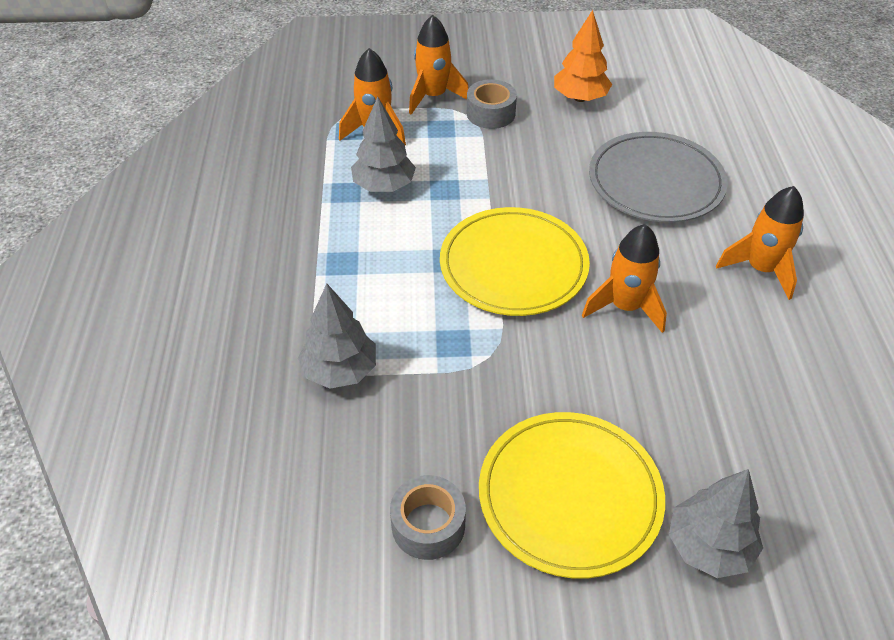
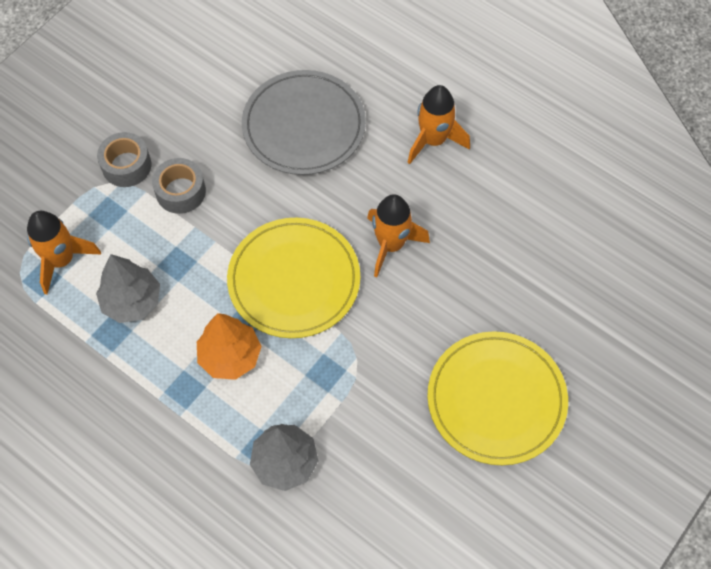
camera: 50 degrees left, 15 degrees up
grey tape [390,475,466,560] -> grey tape moved to [152,158,206,214]
orange rocket [409,15,469,115] -> none
orange tree [554,10,612,102] -> orange tree moved to [197,313,262,380]
grey tree [669,469,763,578] -> none

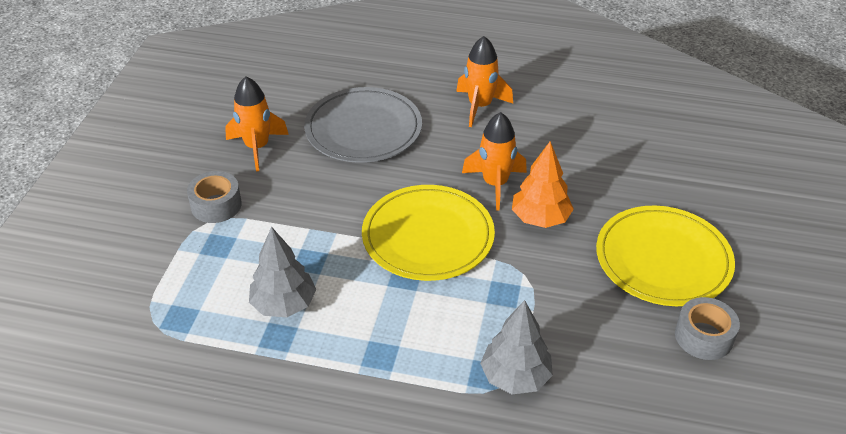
camera: 25 degrees left, 20 degrees down
orange rocket [27,211,101,295] -> orange rocket moved to [225,76,289,172]
grey tape [152,158,206,214] -> grey tape moved to [675,297,740,360]
orange tree [197,313,262,380] -> orange tree moved to [512,141,574,228]

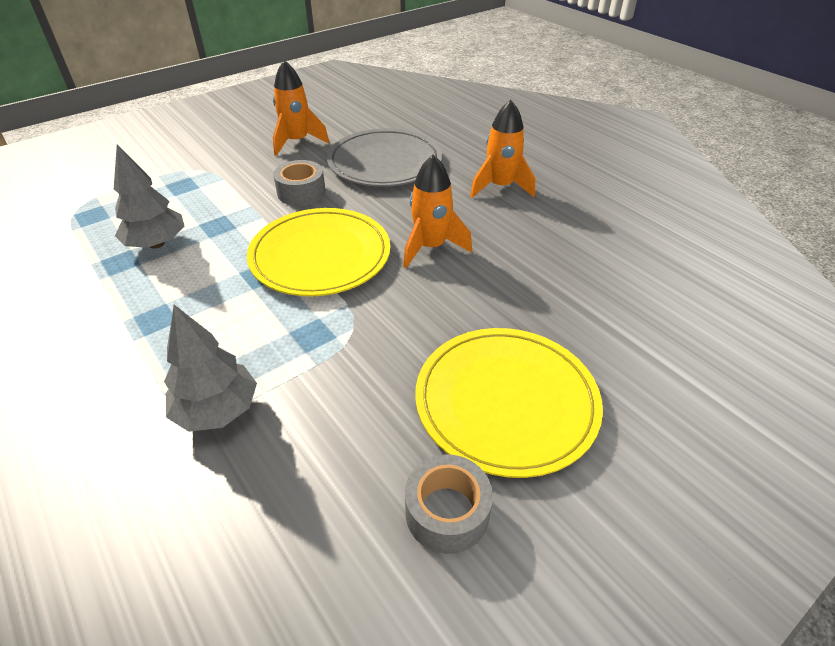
camera: 40 degrees right, 0 degrees up
grey tape [187,171,242,223] -> grey tape moved to [273,160,326,206]
orange tree [512,141,574,228] -> none

